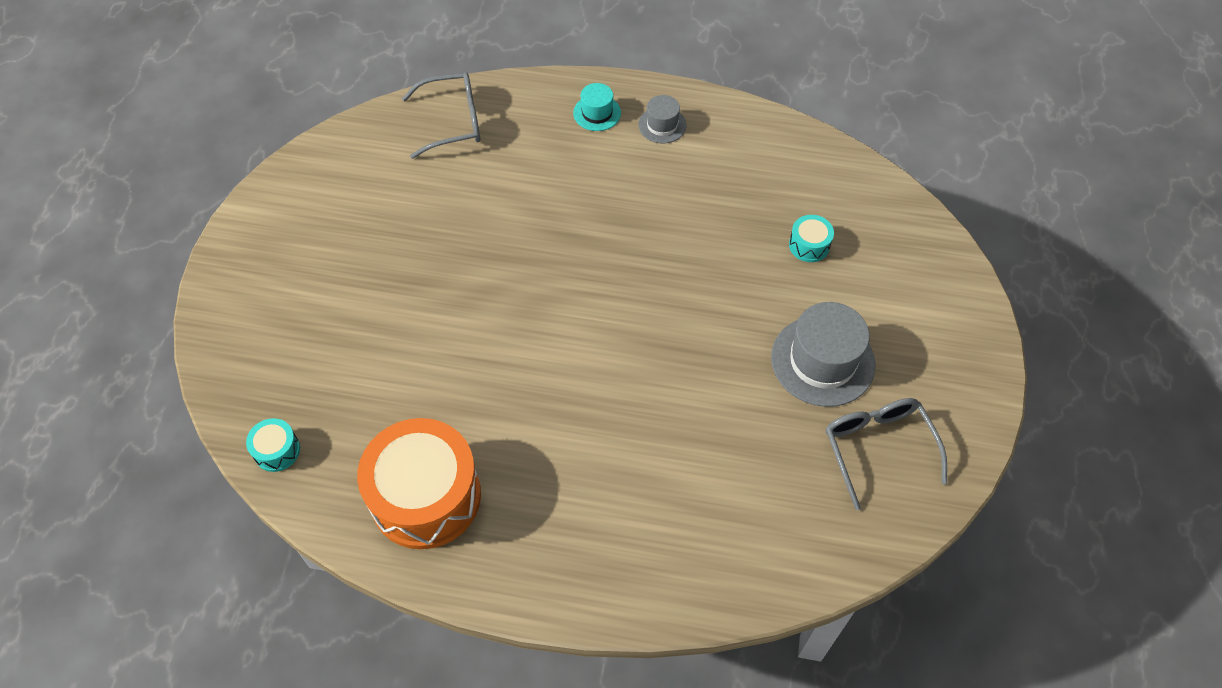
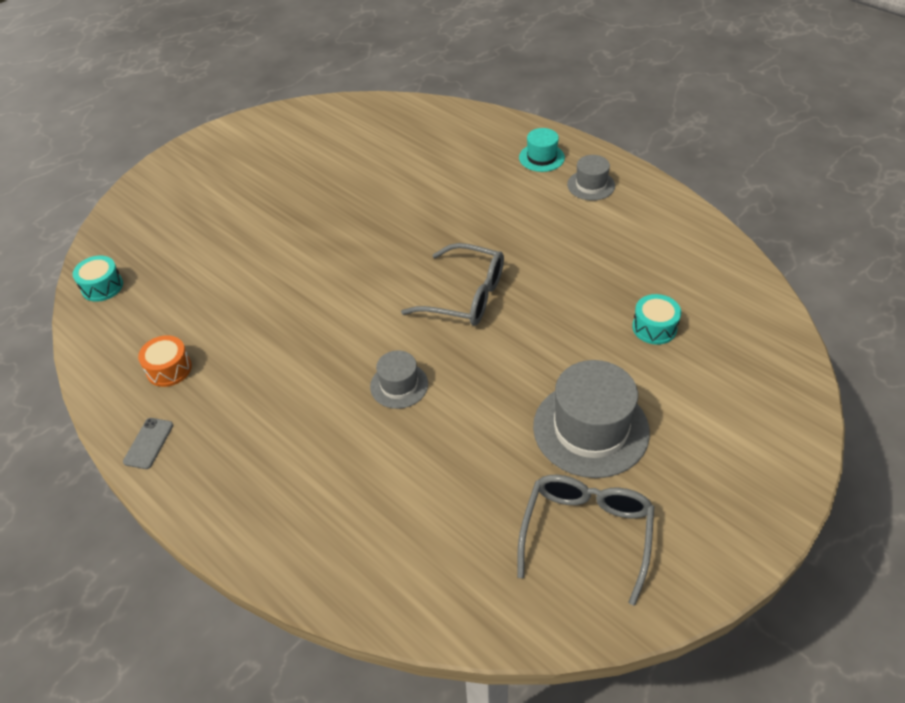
camera: 35 degrees right, 10 degrees down
orange drum [357,418,481,549] -> orange drum [138,335,192,387], size x0.42
grey glasses [402,72,480,159] -> grey glasses moved to [401,243,504,326]
none -> grey phone [123,418,173,469]
none -> grey hat [370,350,428,409]

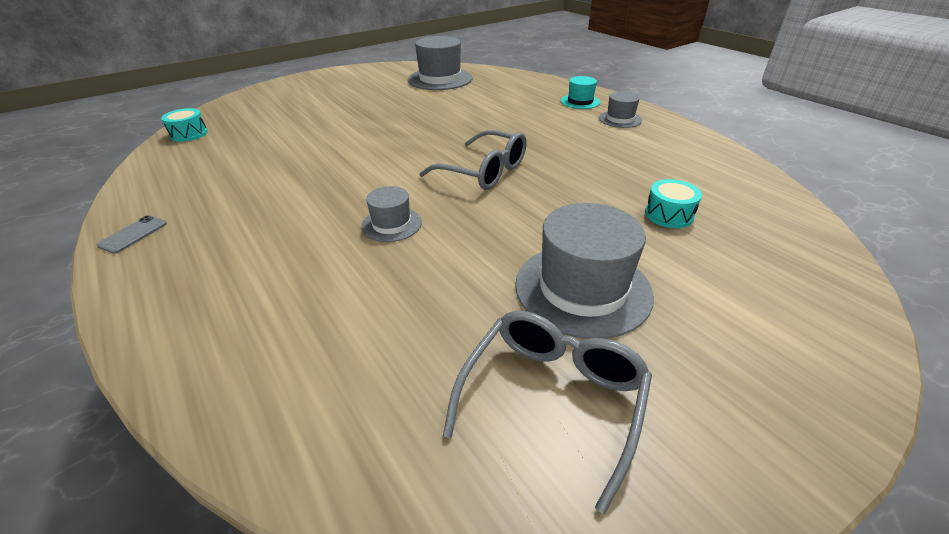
camera: 10 degrees right, 10 degrees down
orange drum [138,335,192,387] -> none
none -> grey hat [408,36,472,90]

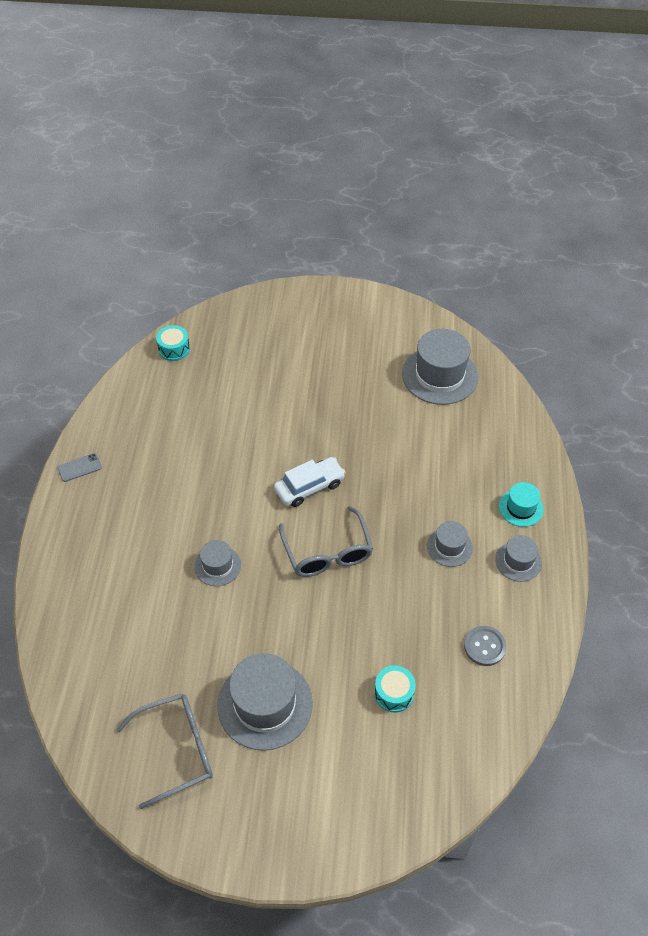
camera: 40 degrees right, 15 degrees up
none -> white car [274,457,346,507]
none -> grey hat [427,521,473,567]
none -> grey button [464,626,506,666]

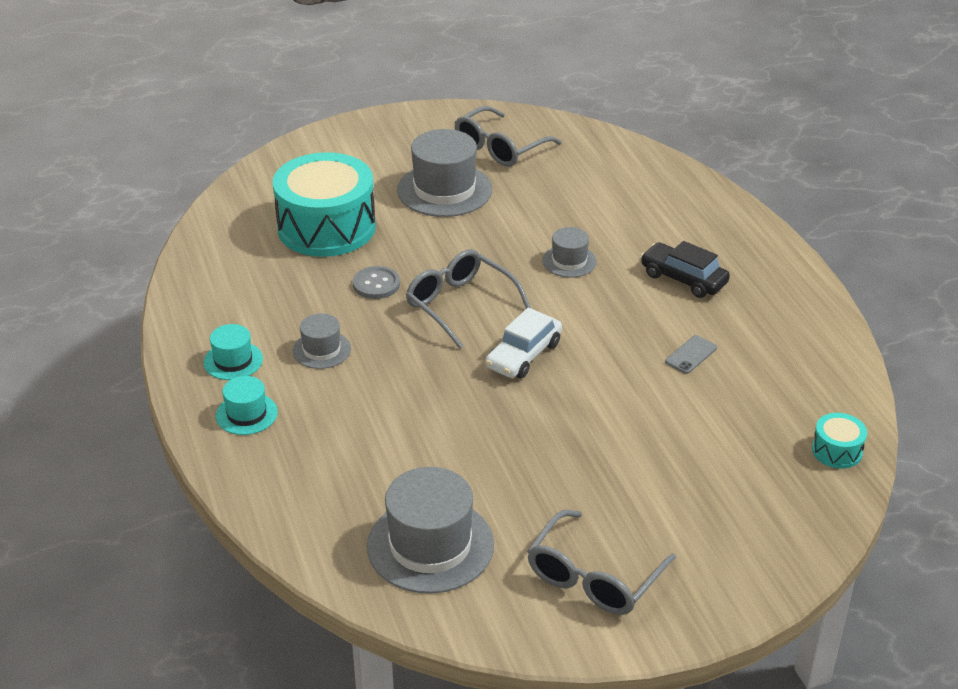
camera: 155 degrees right, 15 degrees down
grey phone [58,453,102,482] -> grey phone moved to [665,335,717,374]
turquoise drum [374,665,416,712] -> turquoise drum [273,152,376,257], size x2.36
grey button [464,626,506,666] -> grey button moved to [353,266,400,299]
grey hat [495,535,542,582] -> turquoise hat [204,324,263,380]
none -> grey glasses [527,510,676,615]
none -> black car [641,241,730,298]

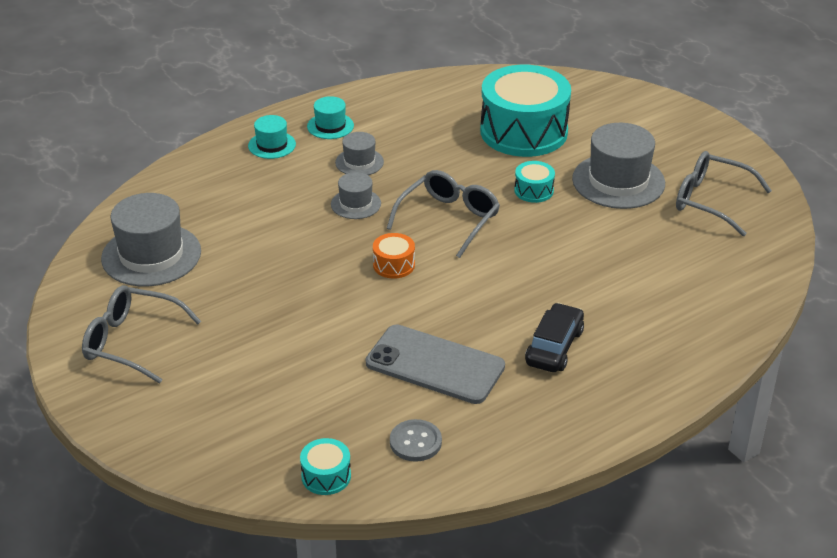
camera: 75 degrees right, 0 degrees up
grey button [353,266,400,299] -> grey button moved to [390,419,442,462]
white car [485,308,562,378] -> orange drum [373,233,415,279]
grey hat [542,227,597,278] -> grey hat moved to [331,172,381,219]
grey phone [665,335,717,374] -> grey phone [366,325,505,404], size x2.39
none -> turquoise drum [514,161,555,203]

